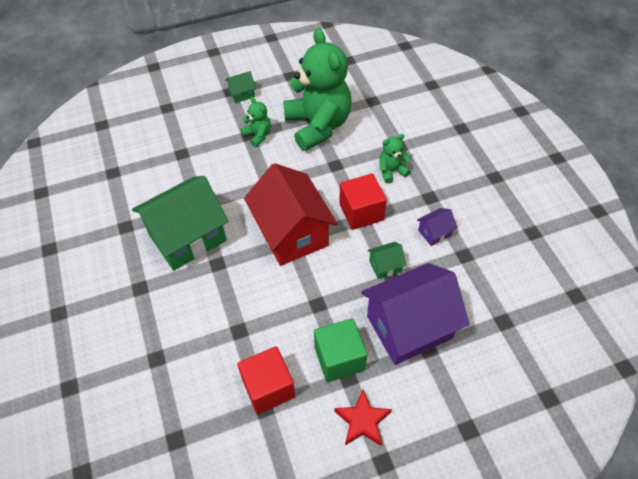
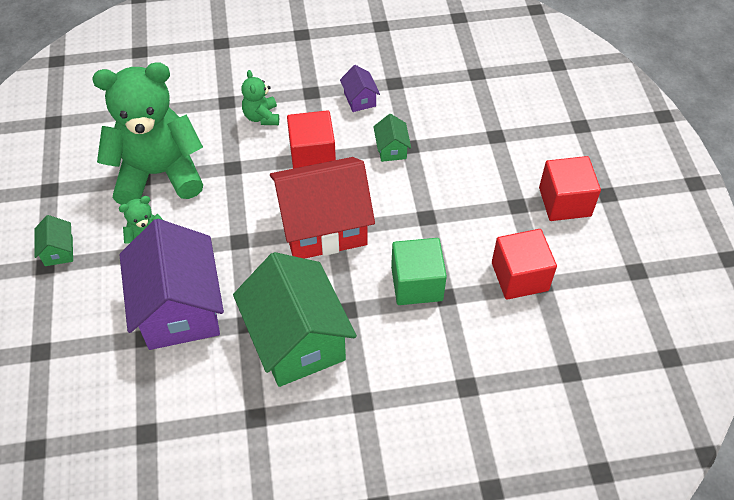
camera: 80 degrees left, 0 degrees up
green cube [314,318,367,382] -> green cube moved to [391,238,447,305]
red star [334,389,392,446] -> red cube [539,156,601,221]
purple house [361,263,469,365] -> purple house moved to [119,219,224,350]

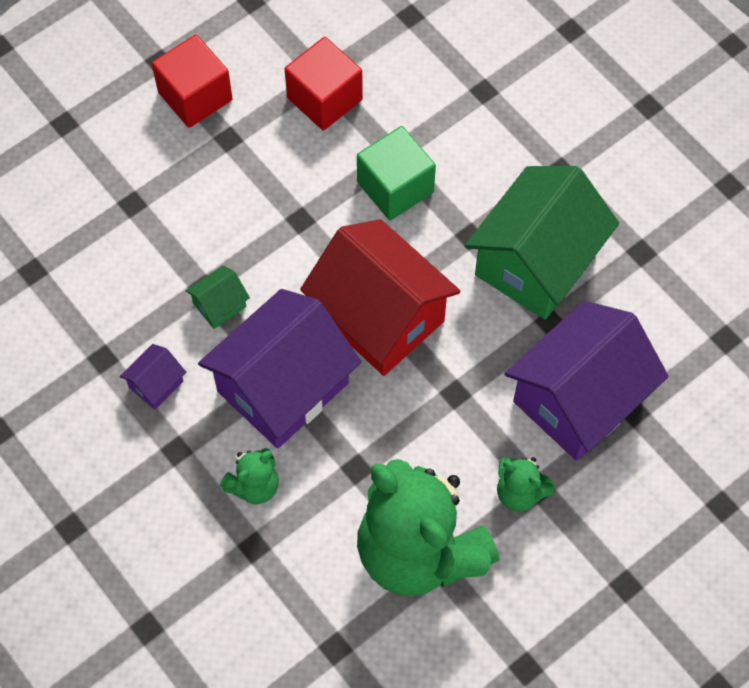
camera: 120 degrees left, 10 degrees up
green house [34,215,73,266] -> none
red cube [287,110,336,169] -> purple house [198,289,361,449]

